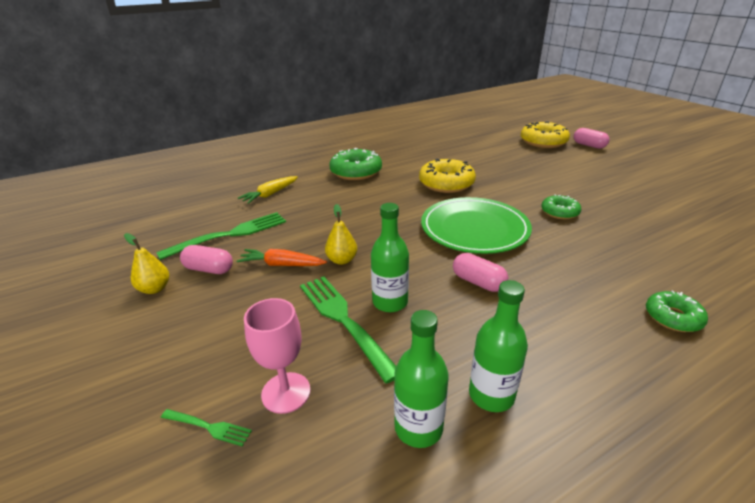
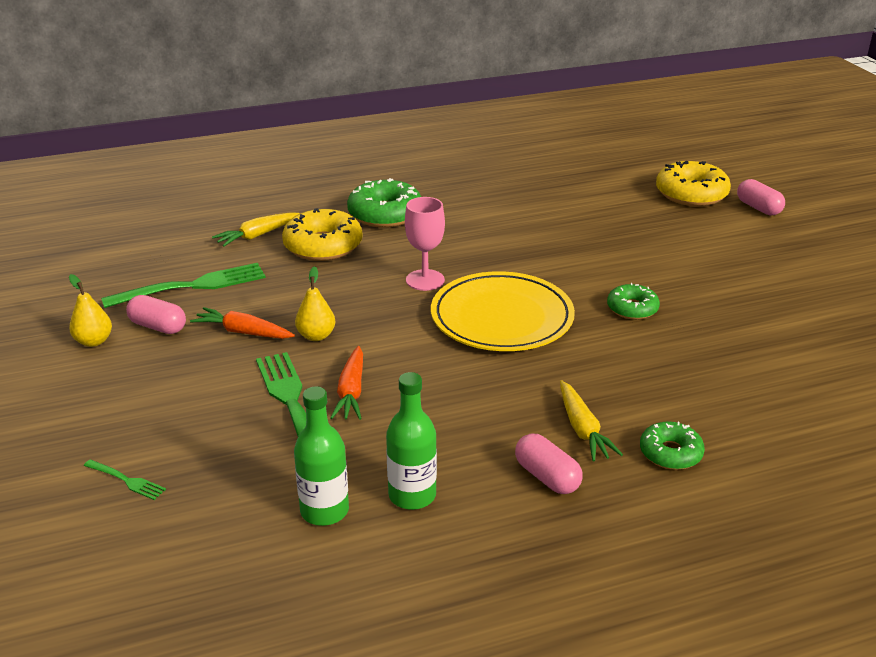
camera: 10 degrees right, 0 degrees up
pink goblet [244,298,311,414] -> pink goblet moved to [405,197,445,291]
green bottle [371,203,409,312] -> orange carrot [330,346,363,420]
yellow donut [419,159,476,193] -> yellow donut moved to [282,208,362,261]
green plate [421,197,532,254] -> yellow plate [431,271,575,351]
pink capsule [453,253,508,292] -> pink capsule moved to [515,434,583,494]
none -> yellow carrot [560,380,623,461]

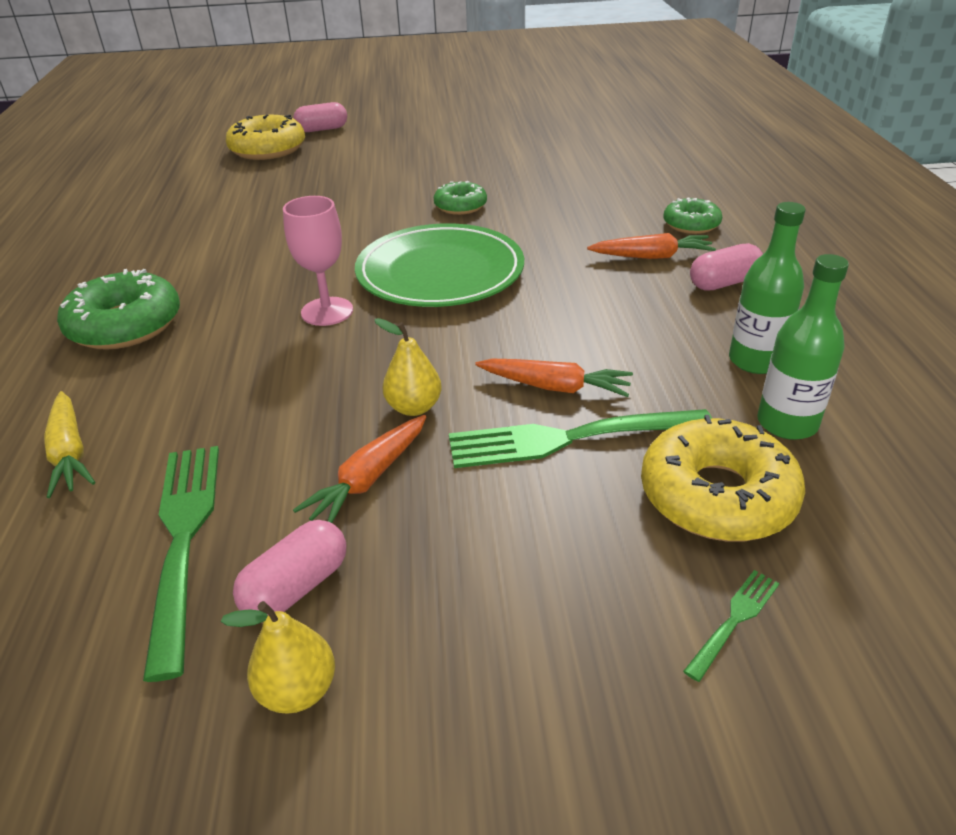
camera: 75 degrees left, 5 degrees up
yellow donut [282,208,362,261] -> yellow donut moved to [641,415,805,542]
yellow plate [431,271,575,351] -> green plate [355,223,524,307]
yellow carrot [560,380,623,461] -> orange carrot [587,233,716,259]

